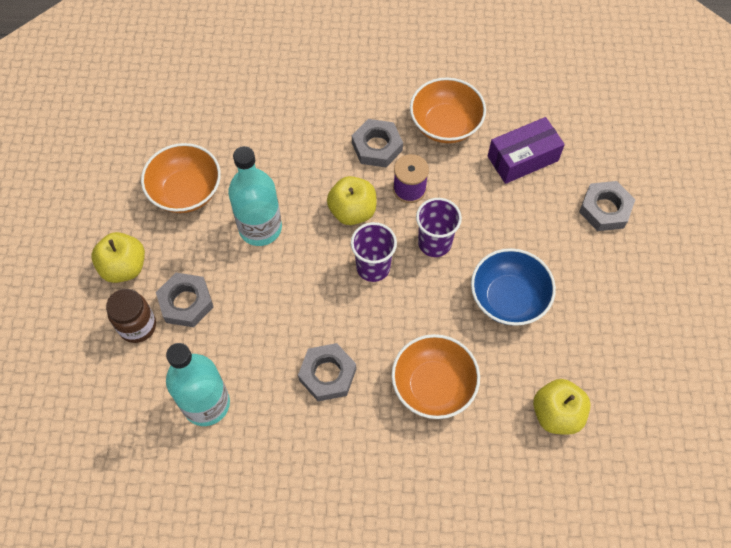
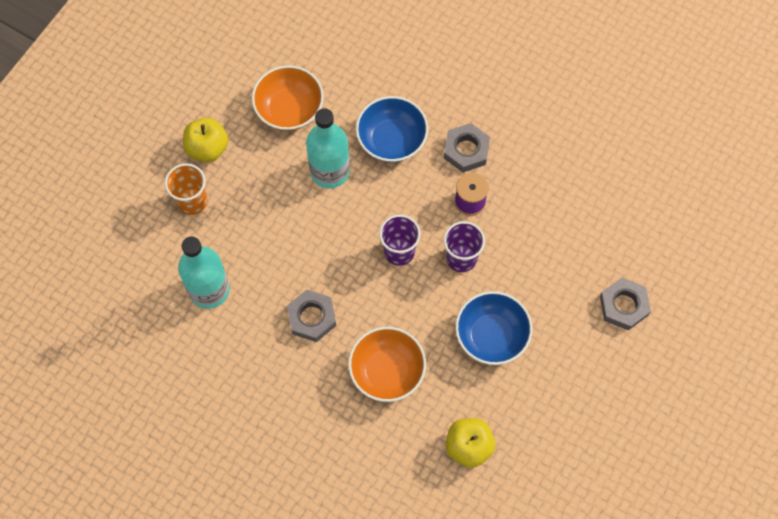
camera: 30 degrees right, 5 degrees up
brown jar [106,289,156,343] -> orange cup [165,163,207,215]
grey nut [156,273,213,327] -> none
yellow apple [327,176,377,225] -> none
orange bowl [410,77,486,143] -> none
purple box [488,117,565,184] -> none
none -> blue bowl [356,96,428,162]

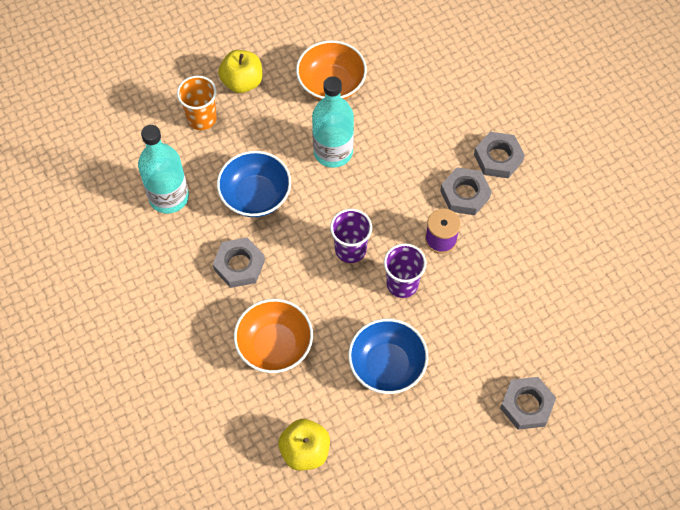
camera: 30 degrees right, 5 degrees down
blue bowl [356,96,428,162] -> blue bowl moved to [217,151,291,217]
none -> grey nut [474,132,525,178]

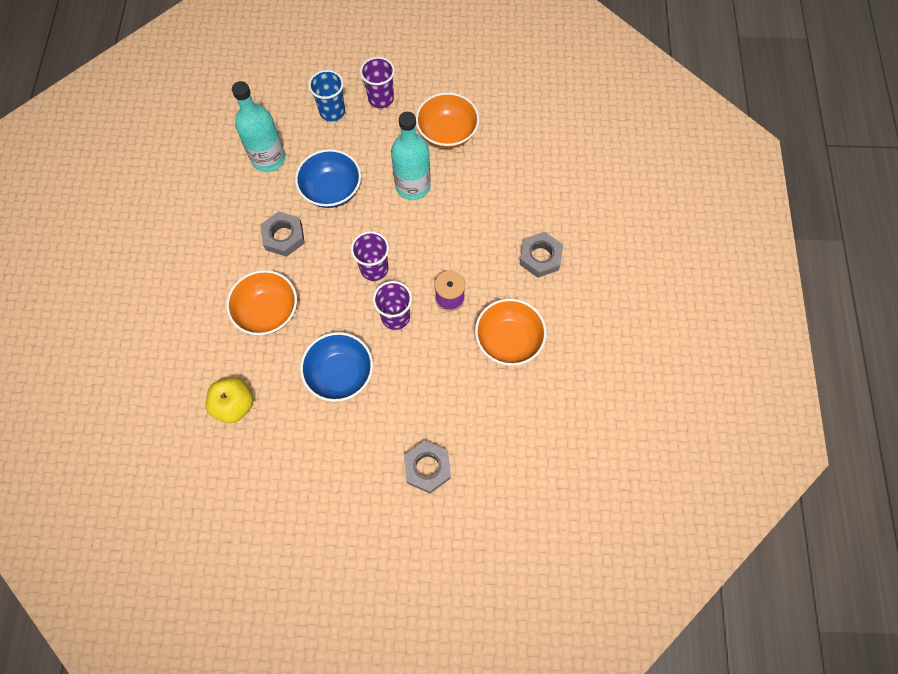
camera: 30 degrees right, 5 degrees up
orange cup [177,76,217,130] -> blue cup [308,70,345,121]
yellow apple [218,50,263,93] -> purple cup [360,57,395,108]
grey nut [440,167,492,215] -> none
none -> orange bowl [475,299,547,366]

